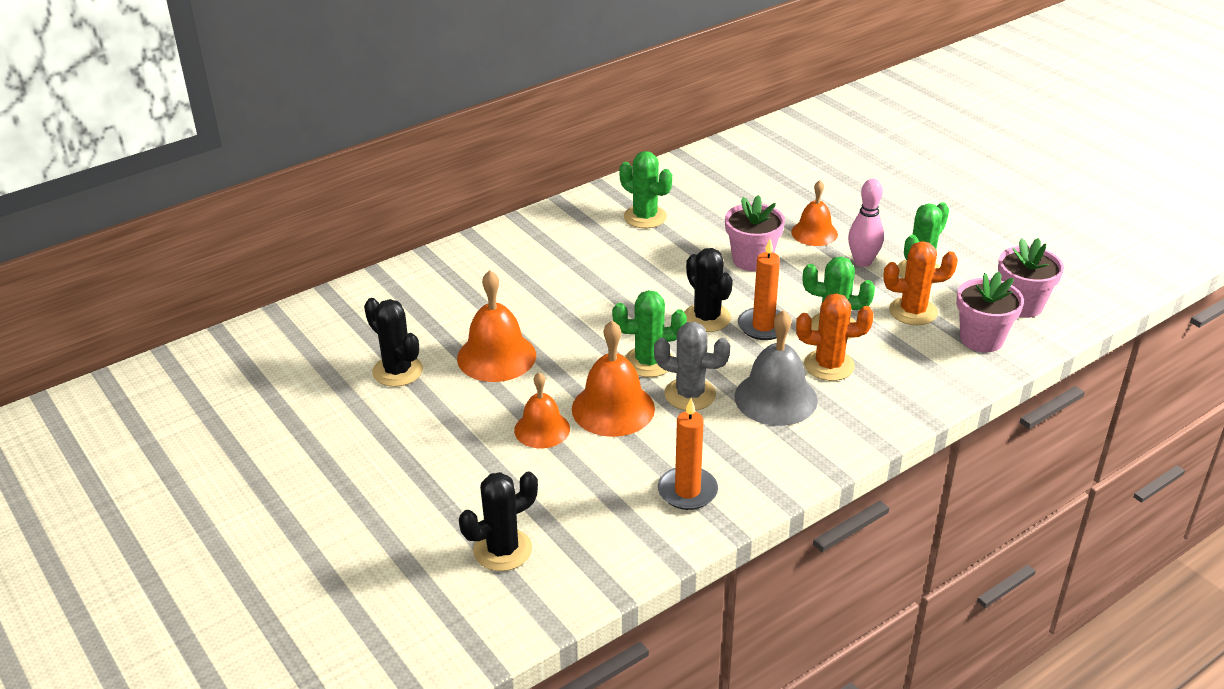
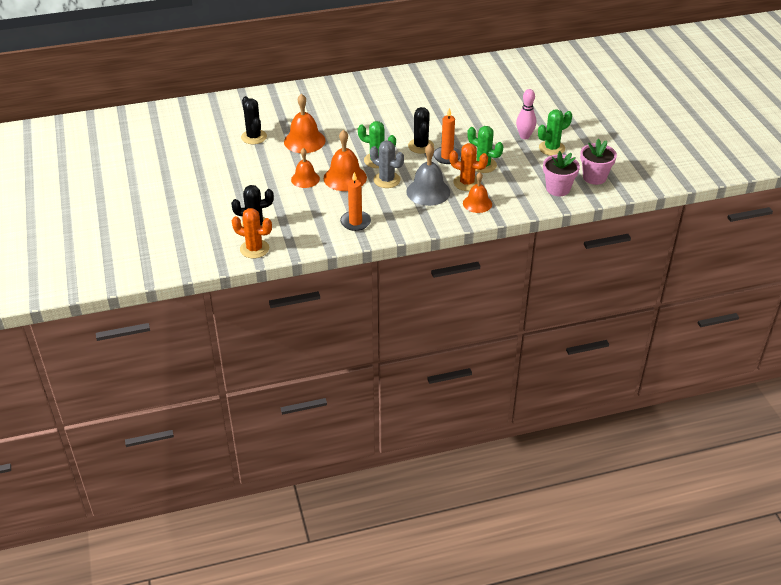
camera: 20 degrees right, 5 degrees up
green cactus [619,151,672,228] -> none
pink flower pot [725,195,785,271] -> none
orange bell [791,180,838,246] -> orange bell moved to [463,172,492,213]
orange cactus [883,241,958,325] -> orange cactus moved to [232,208,272,258]

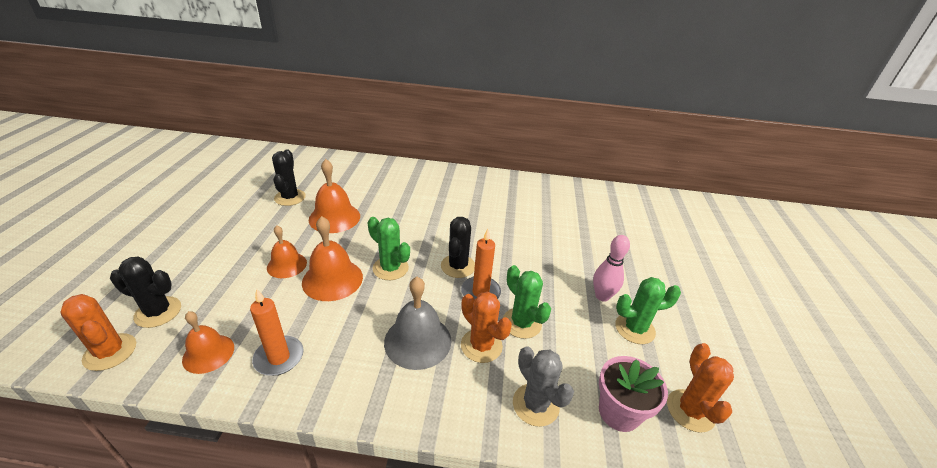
camera: 20 degrees right, 5 degrees down
grey cactus [370,140,404,188] -> grey cactus moved to [513,346,574,427]
orange bell [463,172,492,213] -> orange bell moved to [182,311,234,374]
pink flower pot [580,139,617,185] -> orange cactus [667,343,734,433]

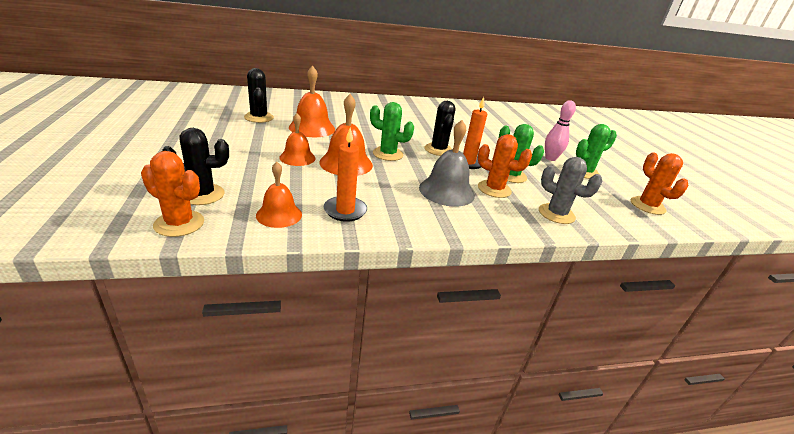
camera: 20 degrees left, 5 degrees down
pink flower pot [599,356,668,432] -> none

